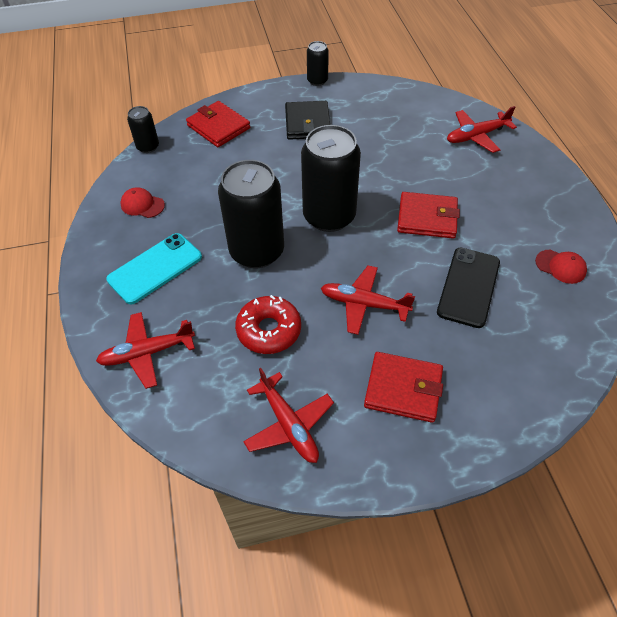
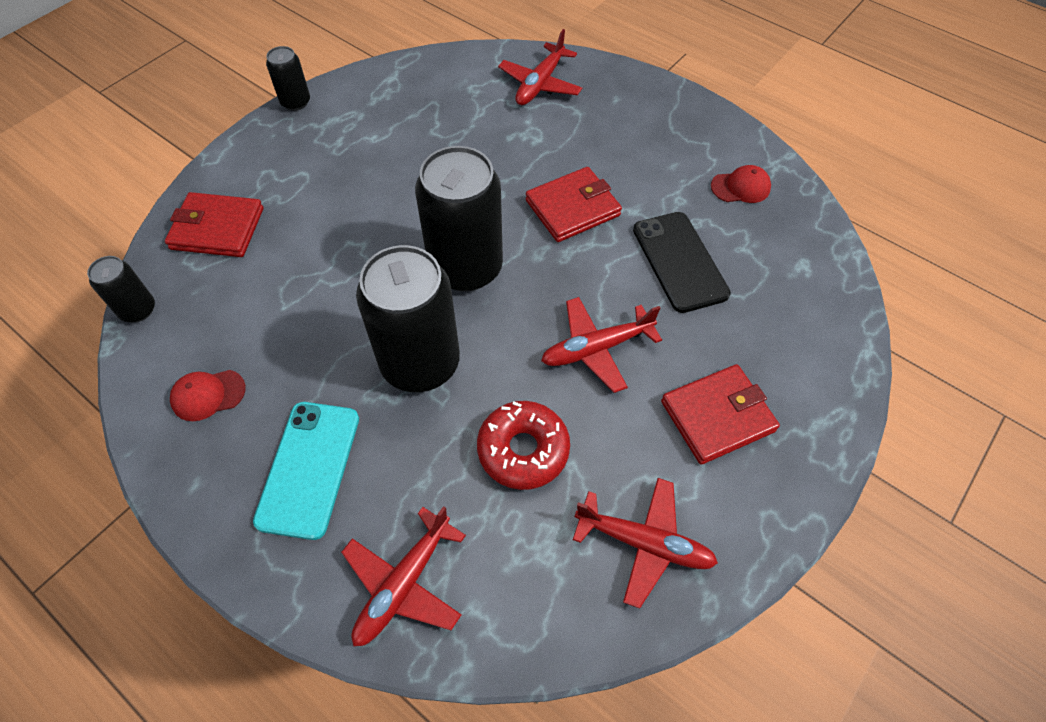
camera: 40 degrees left, 5 degrees up
black wallet [285,101,330,140] -> none

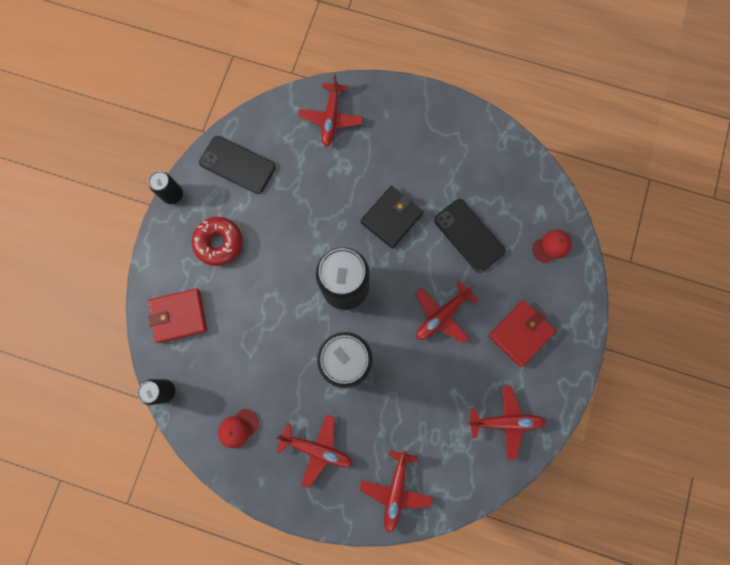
camera: 20 degrees left, 20 degrees up
turquoise phone [253,402,359,540] -> red plane [276,414,353,488]
red donut [477,401,570,490] -> red donut moved to [192,217,243,266]
red wallet [526,167,622,242] -> black wallet [361,186,424,249]
red cap [711,165,771,203] -> red cap moved to [532,230,572,263]
none -> black phone [199,136,276,194]

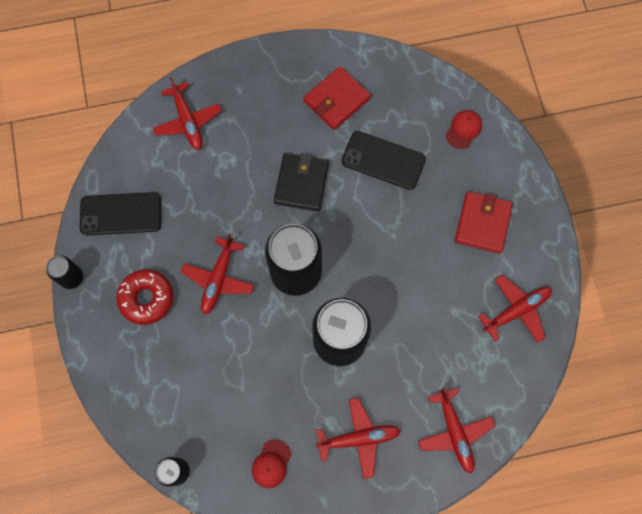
camera: 30 degrees left, 5 degrees down
red wallet [148,289,207,343] -> red wallet moved to [304,66,371,130]
red plane [415,281,478,343] -> red plane moved to [181,234,254,314]

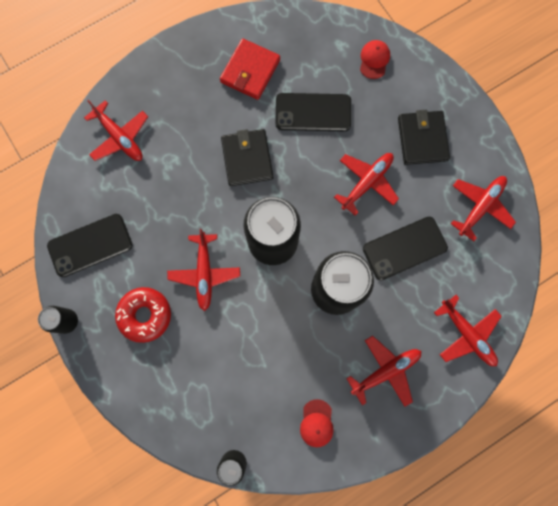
camera: 20 degrees left, 5 degrees up
red wallet [455,191,513,254] -> black wallet [398,110,450,165]
none -> red plane [334,153,399,216]
none -> black phone [363,217,448,280]

